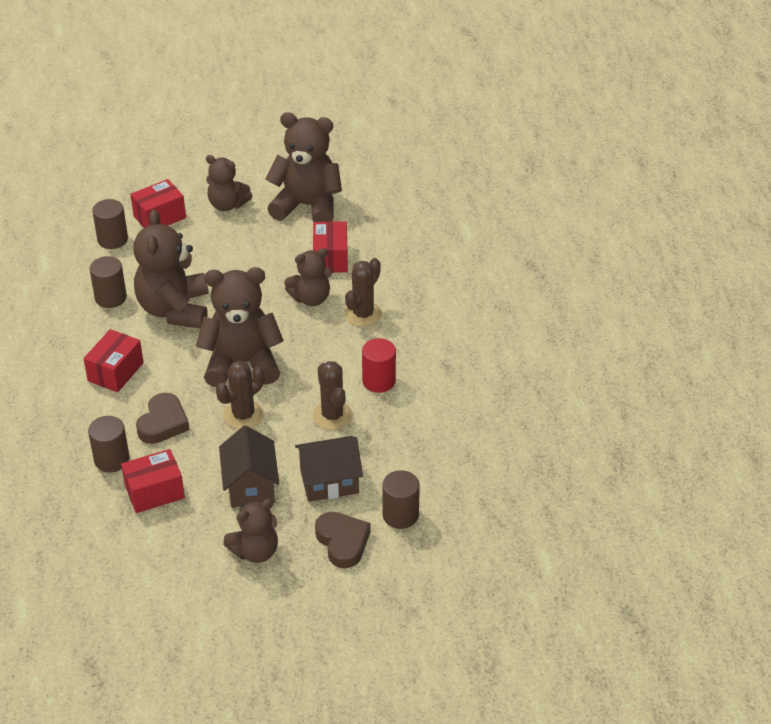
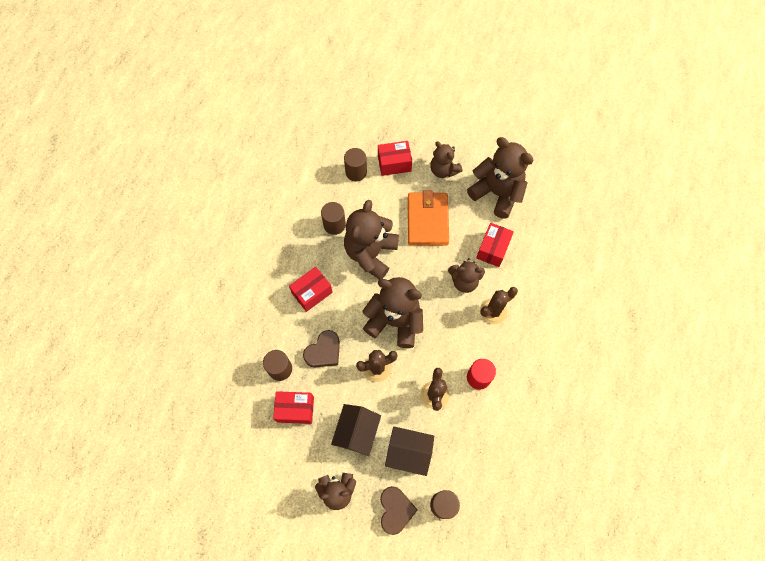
camera: 25 degrees right, 25 degrees up
none -> orange wallet [408,190,449,246]

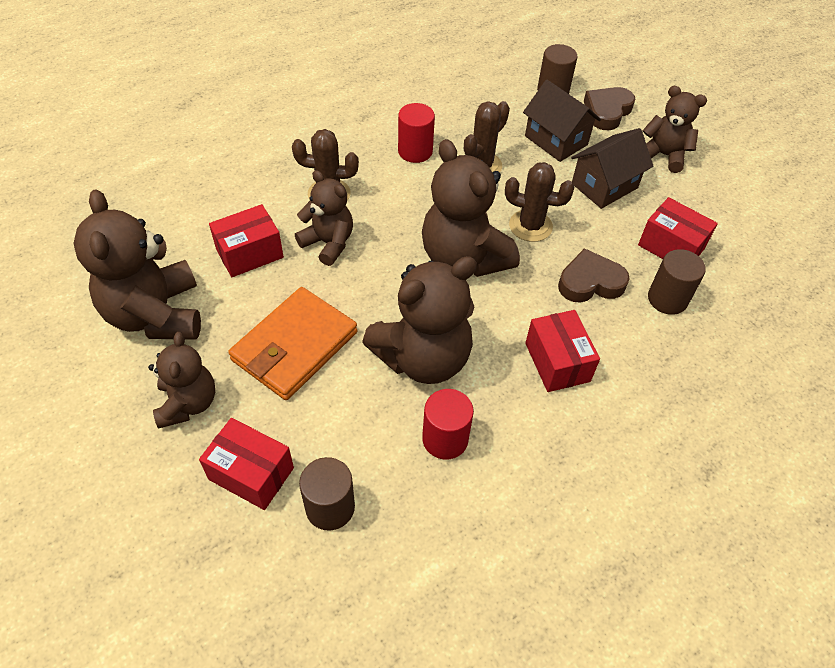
camera: 145 degrees left, 15 degrees down
red box [289,267,333,312] -> red box turned 75 degrees clockwise [525,310,600,392]
brown cylinder [321,202,346,235] -> red cylinder [422,389,474,460]

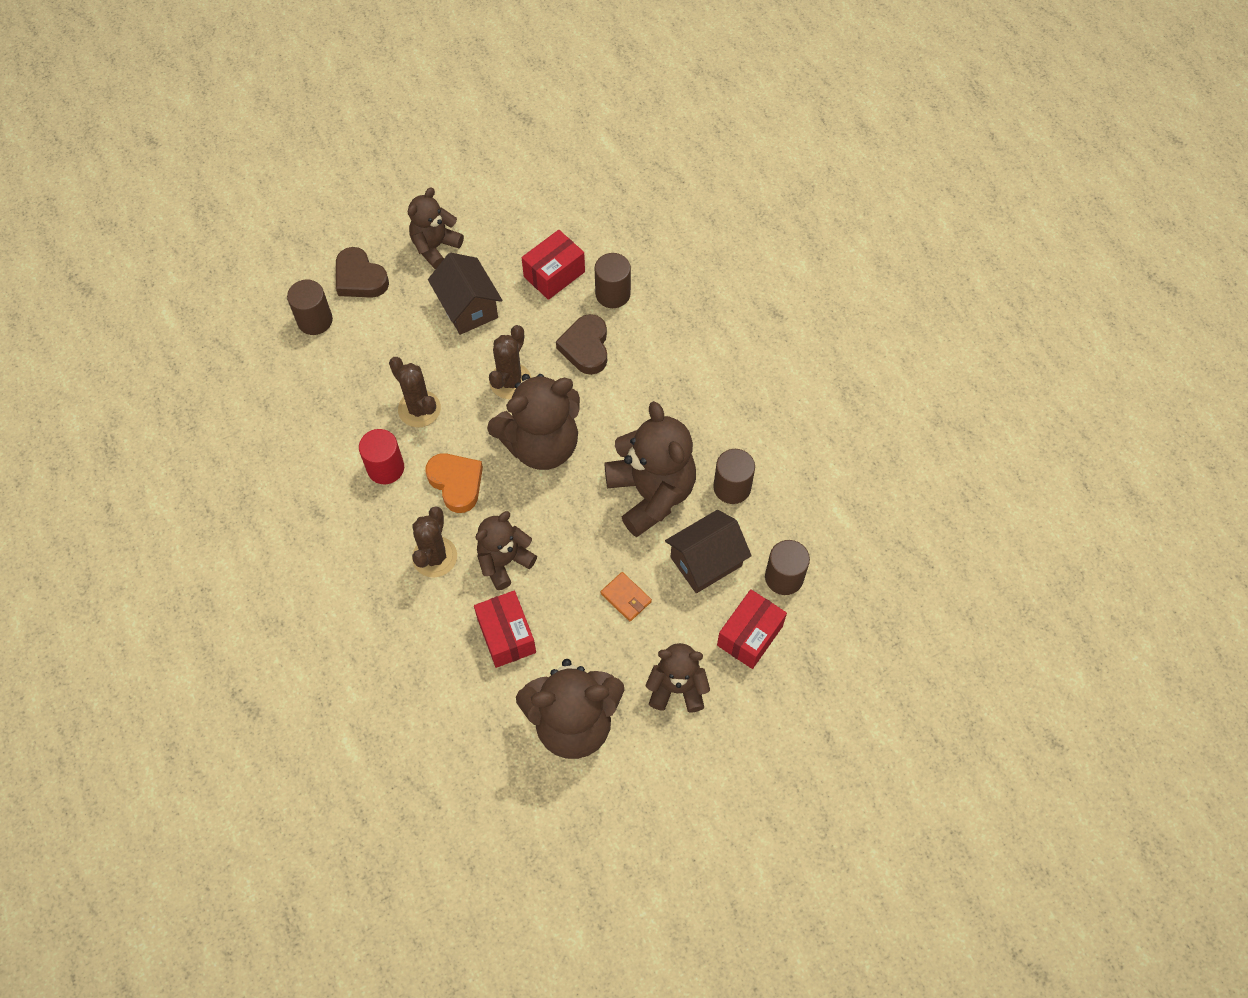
camera: 80 degrees left, 10 degrees up
orange wallet [228,287,357,400] -> orange wallet [601,572,652,621], size x0.44
red cylinder [422,389,474,460] -> brown cylinder [713,449,755,504]
brown house [523,80,601,162] -> brown house moved to [665,510,752,593]
red box [525,310,600,392] -> none
none -> orange heart [425,453,483,513]

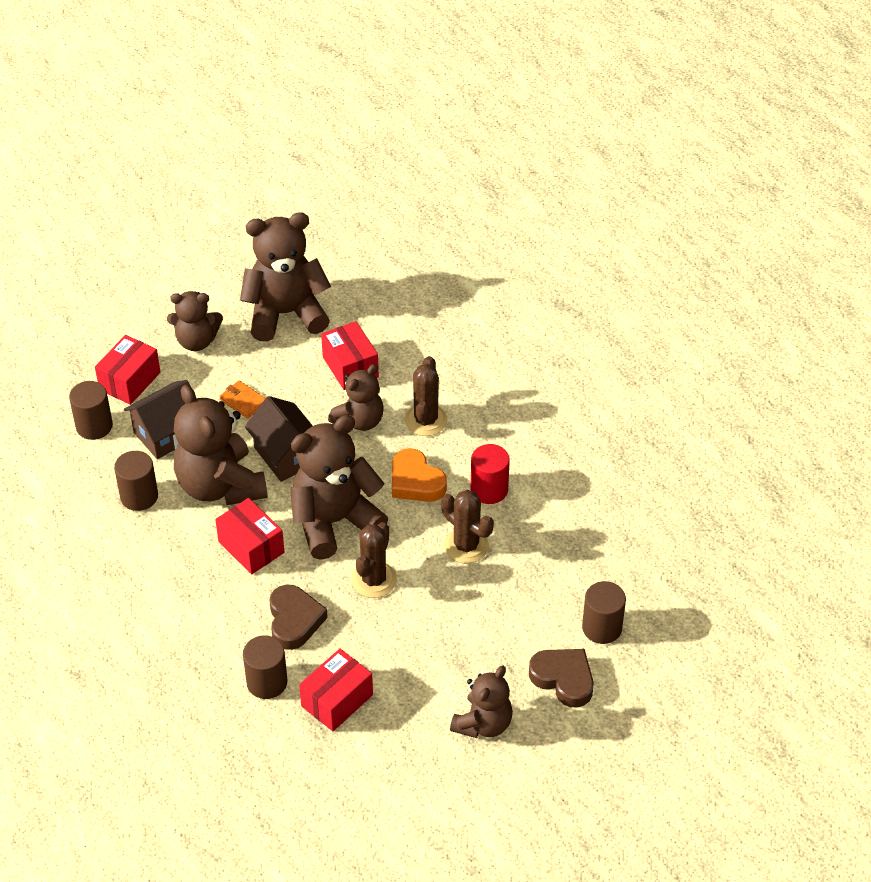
camera: 175 degrees right, 15 degrees down
brown house [428,253,502,335] -> brown house moved to [245,396,313,482]
none -> red box [215,498,285,574]

